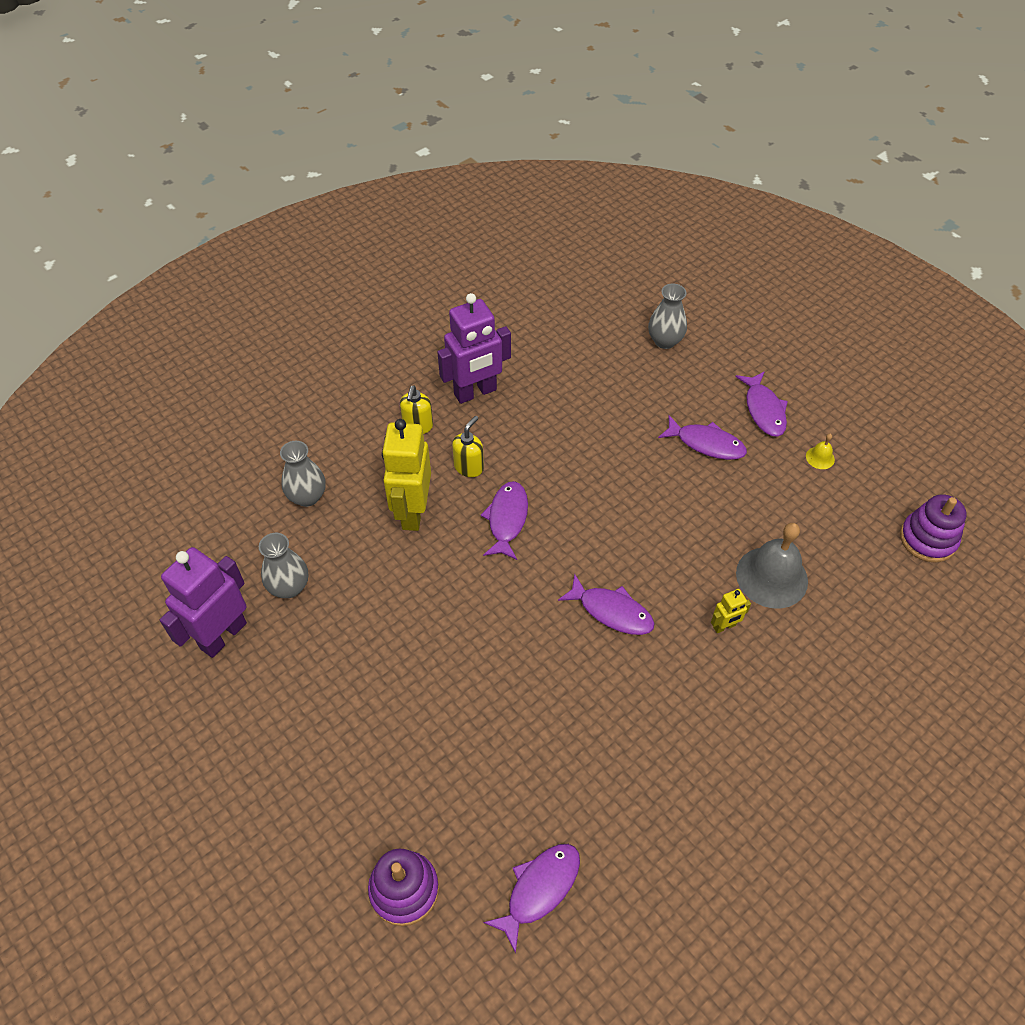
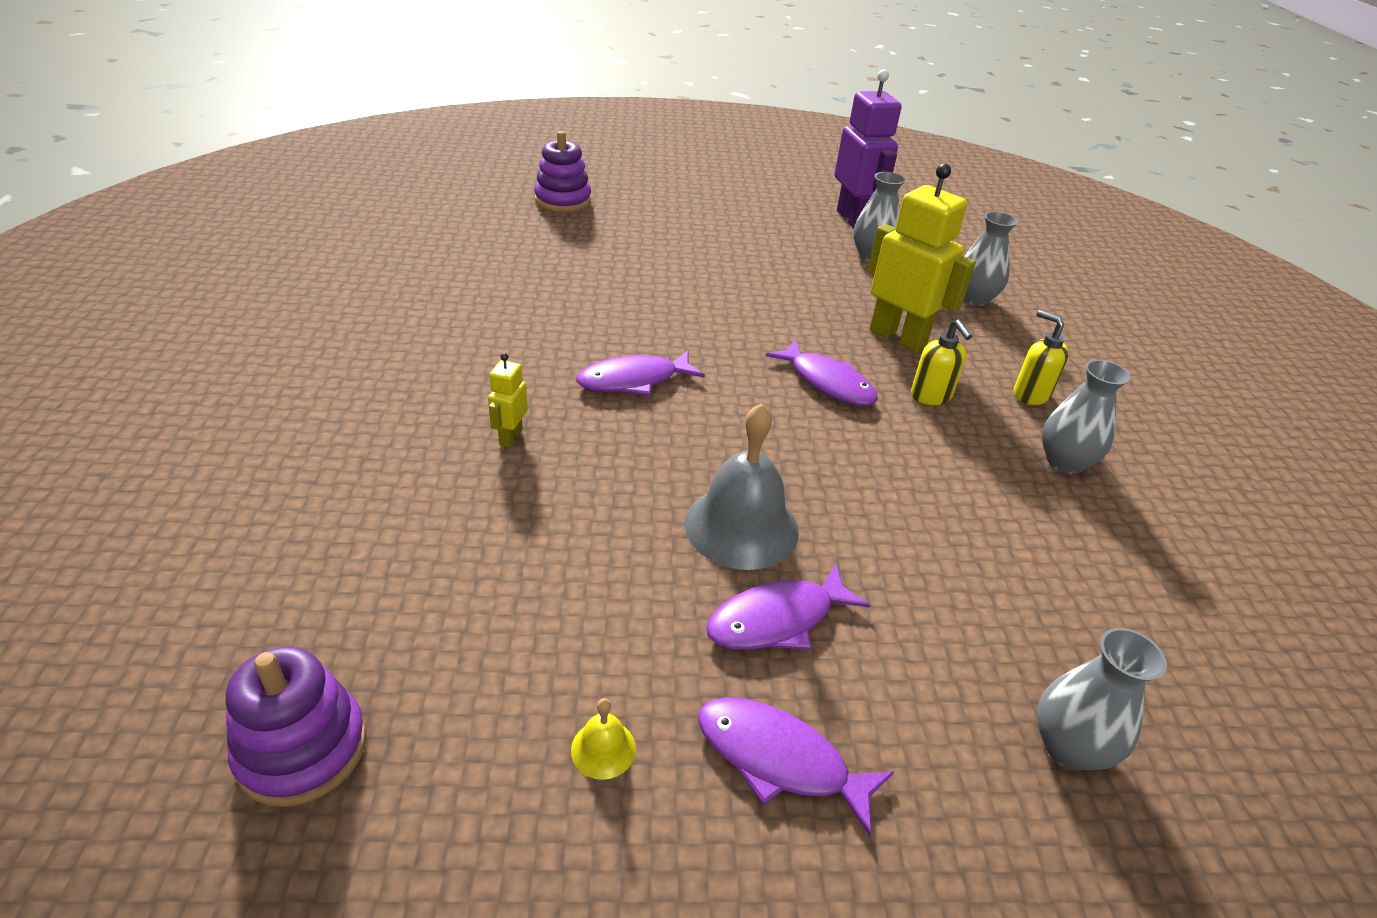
camera: 125 degrees right, 15 degrees down
purple robot [437,293,511,404] -> grey vase [1042,359,1131,474]
purple fish [483,844,580,953] -> none
grey bell [736,523,808,609] -> grey bell moved to [685,403,799,570]

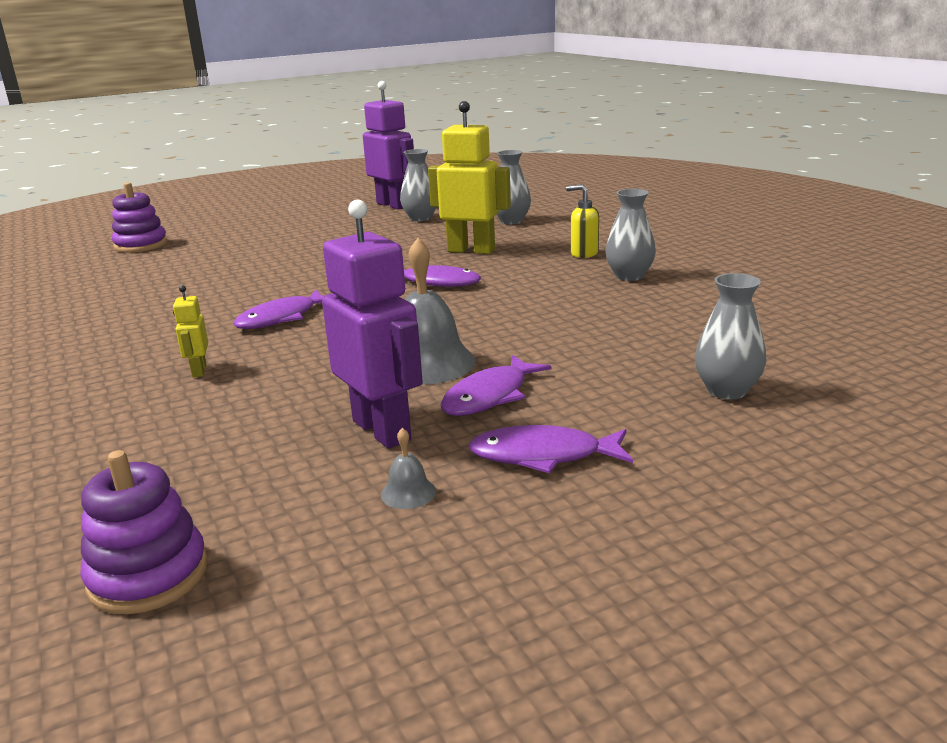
camera: 20 degrees left, 15 degrees down
yellow bell [571,698,636,780] -> grey bell [381,428,436,509]
yellow soap dispenser [911,319,972,405] -> none
none -> purple robot [322,200,423,448]

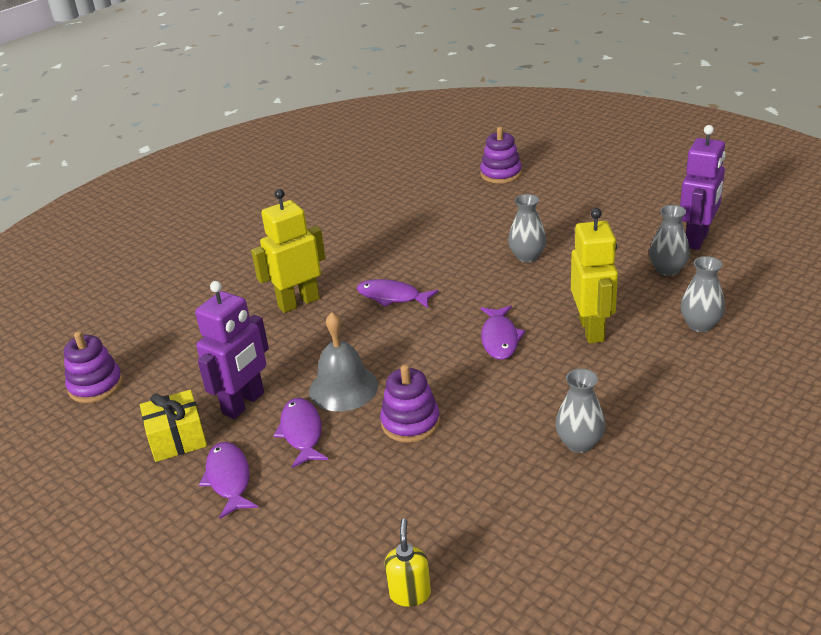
camera: 70 degrees right, 10 degrees up
yellow robot [173,285,208,377] -> yellow robot [251,189,326,313], size x2.19
grey bell [381,428,436,509] -> yellow gift [140,390,207,462]
purple fish [440,355,551,416] -> purple fish turned 60 degrees clockwise [273,398,328,468]
yellow soap dispenser [566,184,599,258] -> yellow soap dispenser moved to [385,519,431,607]
grey vase [695,273,766,399] -> grey vase moved to [508,194,546,262]
none -> purple stacking toy [380,365,440,443]

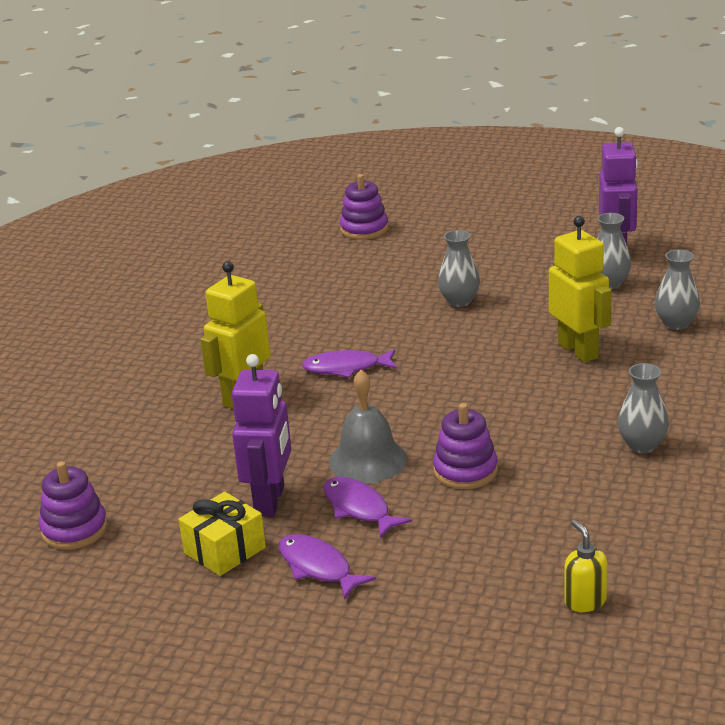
camera: 25 degrees left, 5 degrees down
purple fish [481,306,525,360] -> none

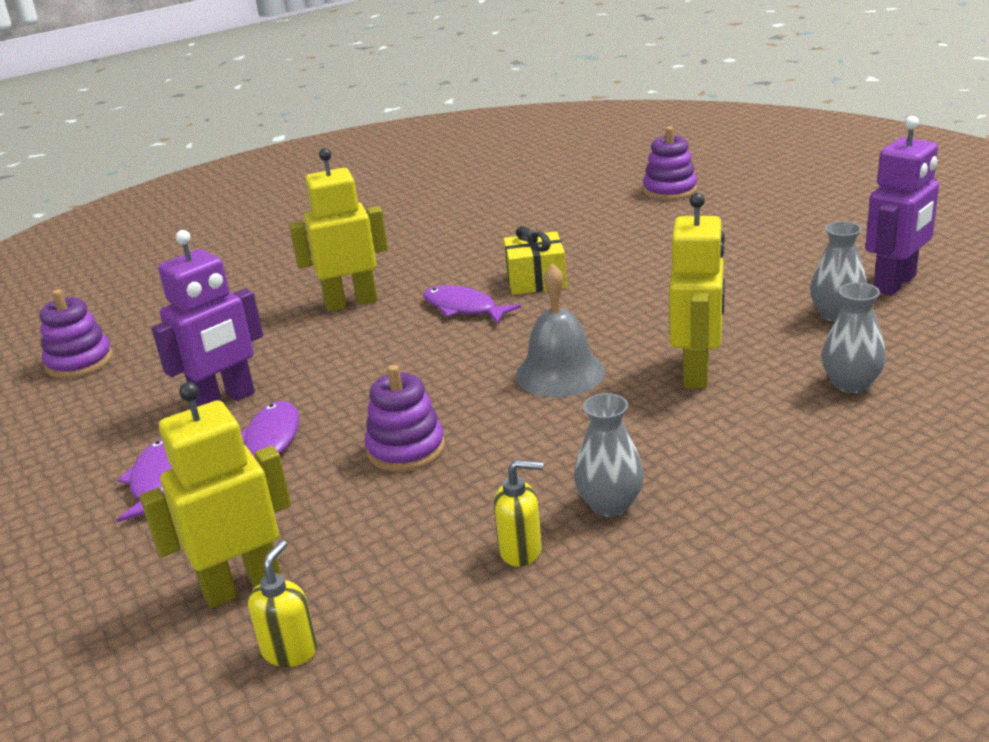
camera: 40 degrees right, 0 degrees up
yellow gift [179,492,266,576] -> yellow gift moved to [504,226,567,295]
grey bell [329,370,407,483] -> grey bell moved to [515,263,605,397]
grey vase [438,230,480,307] -> none
none -> yellow robot [140,382,291,608]
none -> yellow soap dispenser [494,460,544,567]

